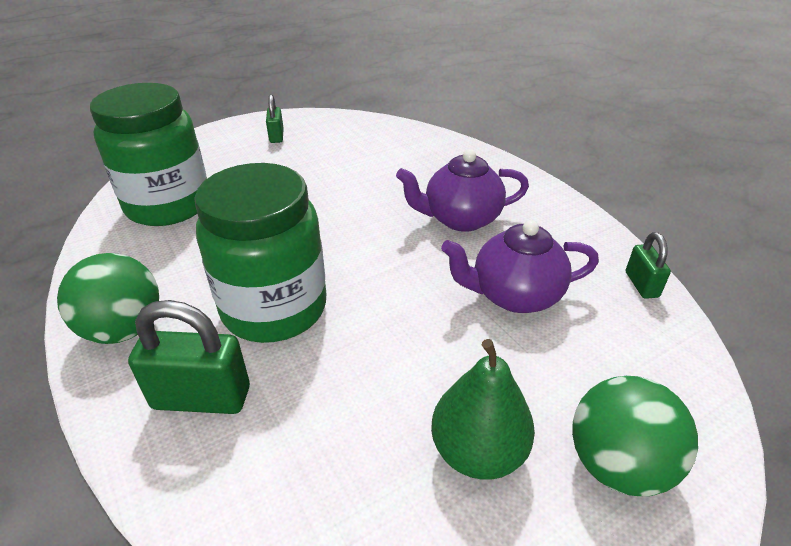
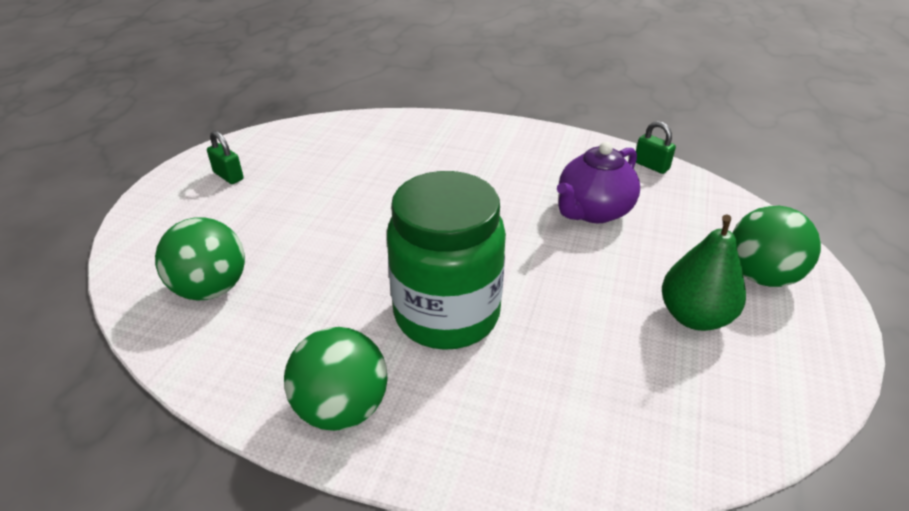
camera: 40 degrees left, 0 degrees up
green jar [90,83,207,226] -> green ball [155,217,245,301]
green padlock [128,300,250,414] -> none
purple teapot [396,149,529,232] -> none

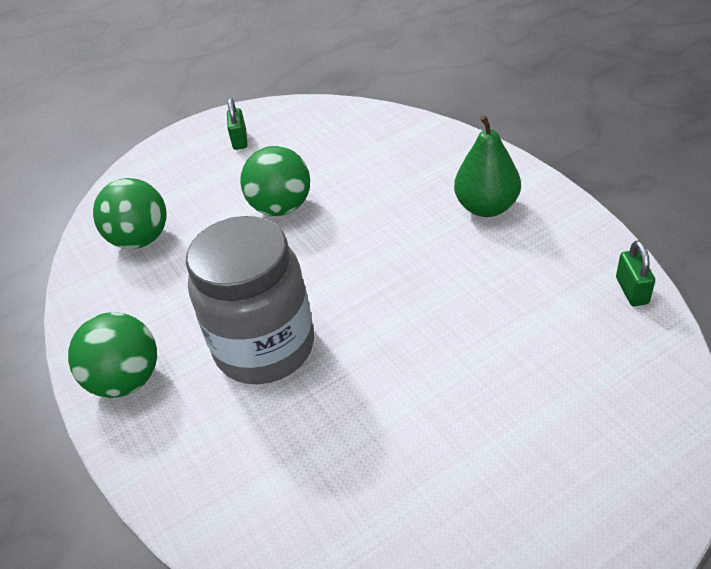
camera: 45 degrees right, 5 degrees up
green jar [387,171,506,350] -> grey jar [186,216,314,384]
purple teapot [557,142,640,223] -> none
green pear [662,214,746,331] -> green pear moved to [454,115,521,217]
green ball [732,206,821,287] -> green ball moved to [240,146,310,216]

